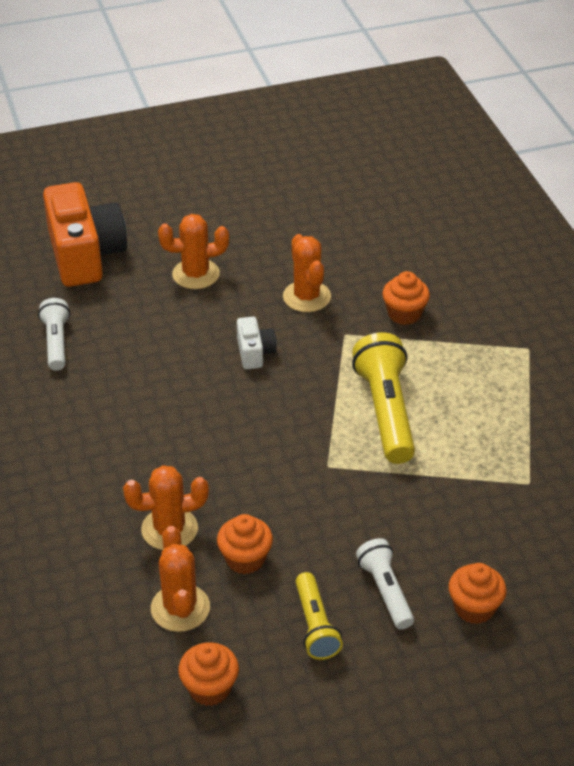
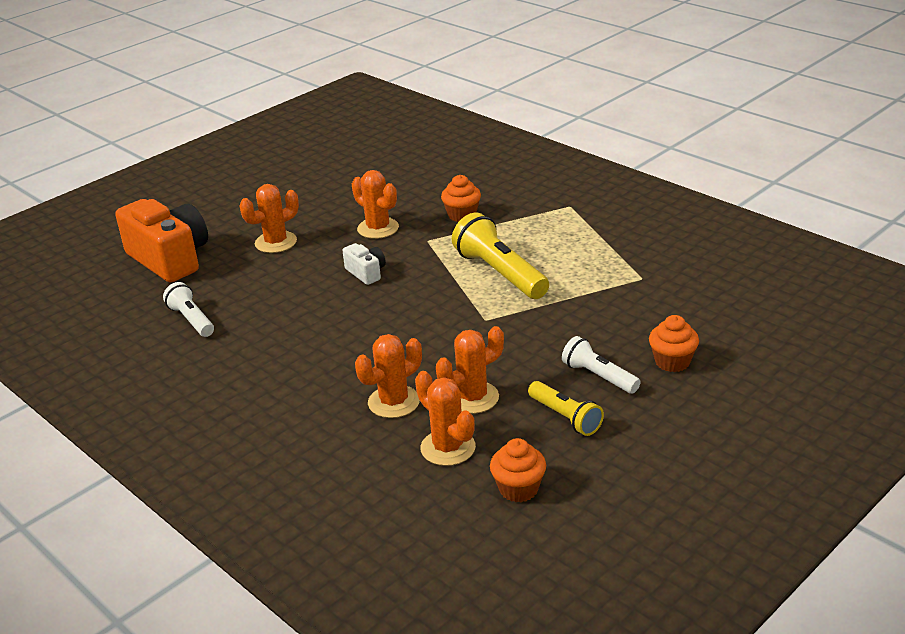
camera: 25 degrees left, 10 degrees down
orange cupcake [217,514,273,574] -> orange cactus [436,326,504,414]

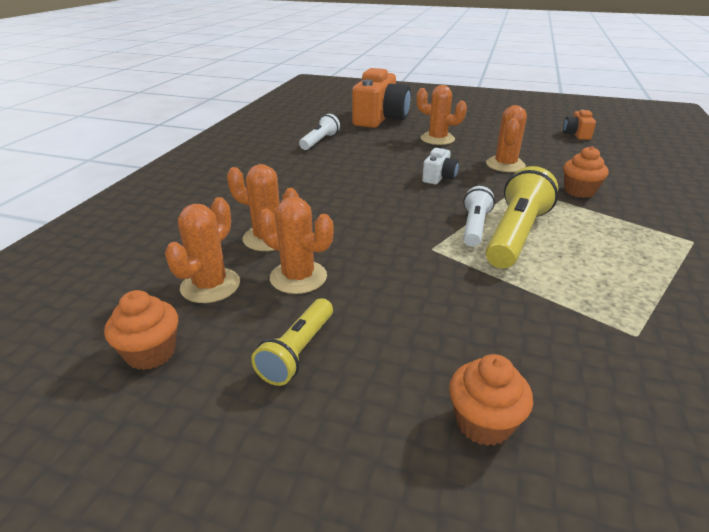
camera: 60 degrees right, 0 degrees up
white flashlight [562,336,640,394] -> white flashlight moved to [463,186,495,247]
none -> orange camera [563,109,596,140]

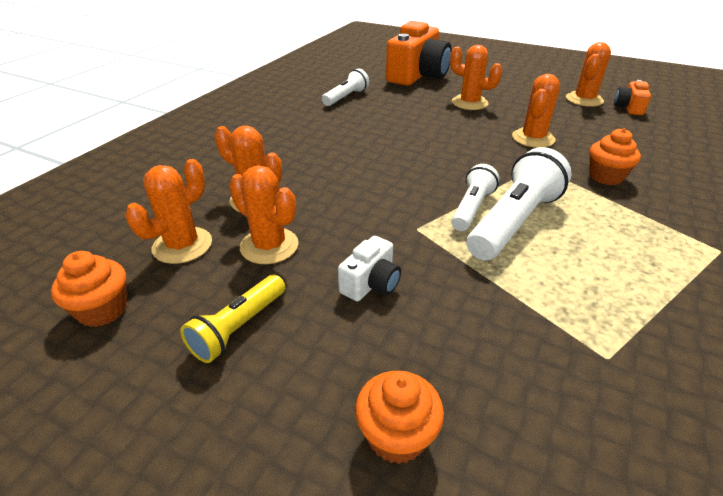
camera: 10 degrees right, 5 degrees up
white camera [422,148,459,184] -> white camera moved to [338,236,401,301]
yellow flashlight [485,166,558,268] -> white flashlight [467,147,572,261]
none -> orange cactus [566,42,611,107]

